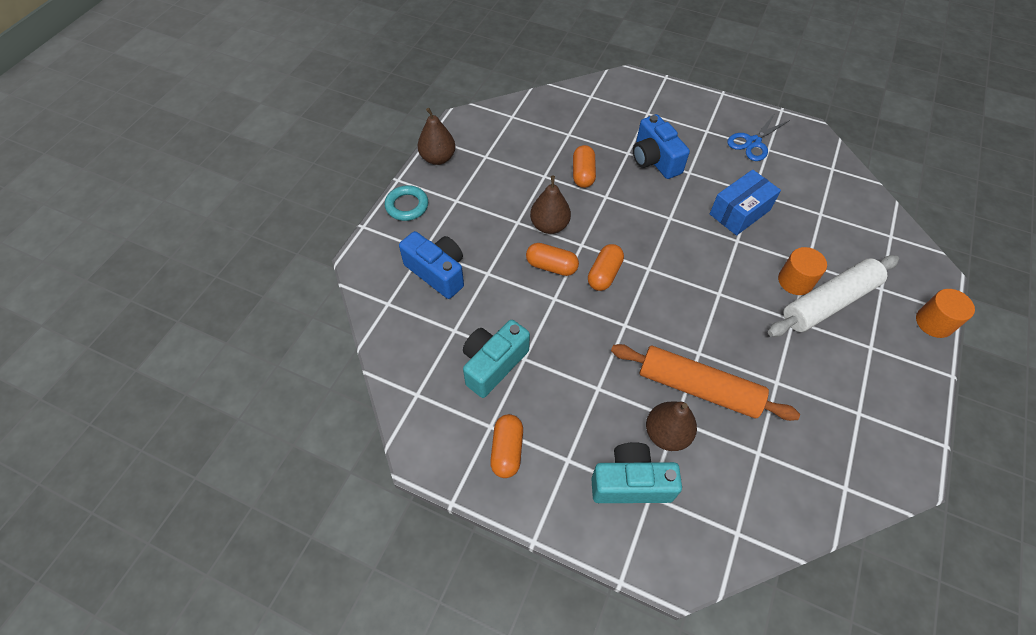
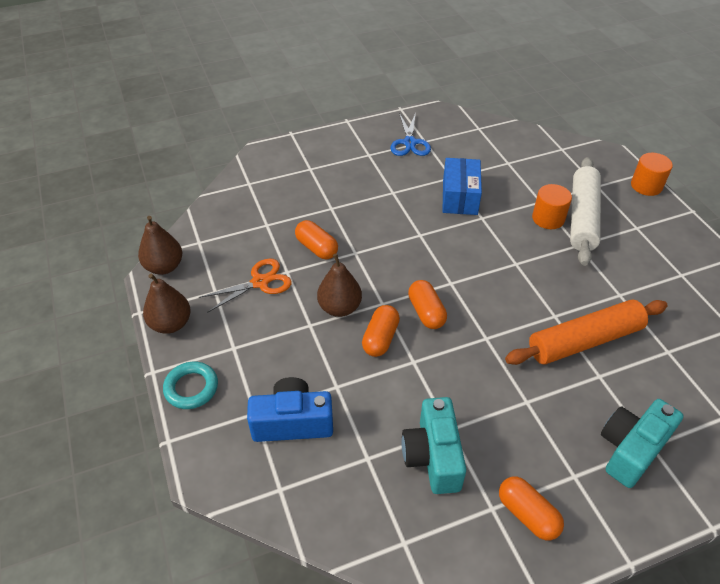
camera: 45 degrees left, 10 degrees down
orange capsule [526,243,579,276] -> orange capsule turned 45 degrees counterclockwise [362,305,400,357]
blue camera [633,114,690,179] -> none
brown pear [646,401,697,451] -> brown pear moved to [138,216,182,275]
none -> orange scissors [199,258,292,313]

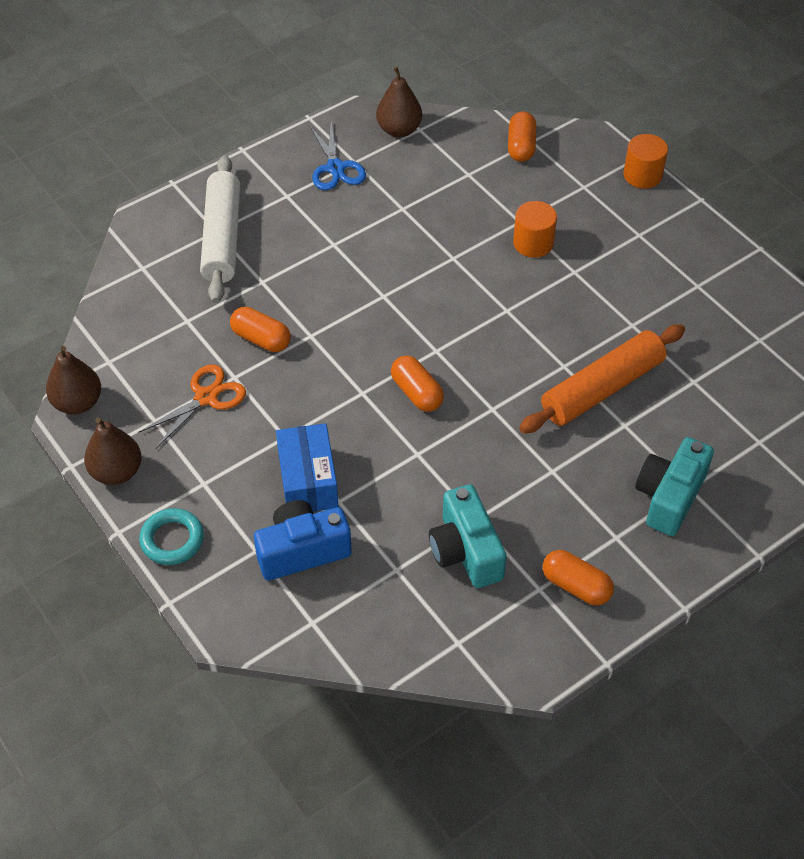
camera: 15 degrees left, 5 degrees up
brown pear [317,254,362,317] -> brown pear moved to [376,67,422,137]
orange capsule [362,305,400,357] -> orange capsule moved to [508,111,536,162]
blue box [442,158,482,215] -> blue box moved to [276,423,339,512]
white rolling pin [570,157,601,266] -> white rolling pin moved to [200,155,240,303]

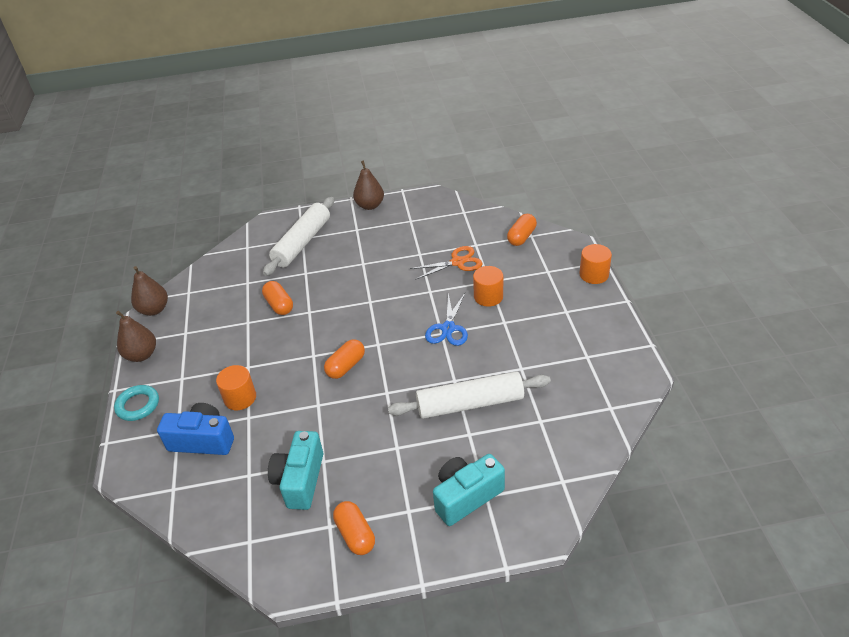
camera: 30 degrees right, 10 degrees down
orange scissors [138,364,246,448] -> orange scissors moved to [410,246,483,280]
blue box [276,423,339,512] -> orange cylinder [216,365,256,410]
blue scissors [309,122,366,190] -> blue scissors moved to [425,293,468,346]
brown pear [376,67,422,137] -> brown pear moved to [353,161,384,210]
orange capsule [391,355,444,412] -> orange capsule turned 45 degrees clockwise [324,339,365,379]
orange rolling pin [519,324,685,433] -> white rolling pin [388,371,551,419]

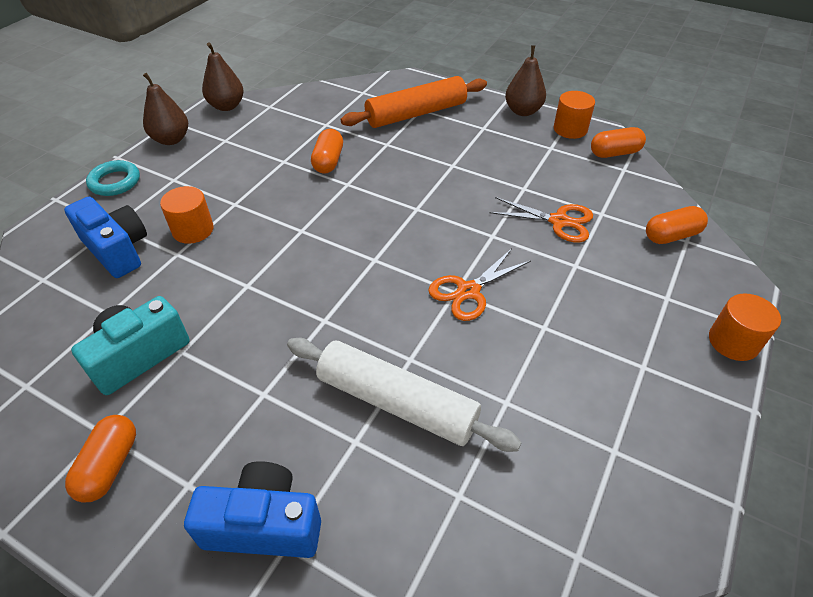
camera: 35 degrees right, 5 degrees up
white rolling pin [263,197,334,276] -> orange rolling pin [341,76,487,128]
orange capsule [324,339,365,379] -> orange capsule moved to [591,127,646,158]
blue scissors [425,293,468,346] -> orange scissors [428,249,531,321]
turquoise camera [433,454,505,526] -> blue camera [184,461,321,558]
orange cylinder [473,266,503,307] -> orange cylinder moved to [554,91,595,139]

